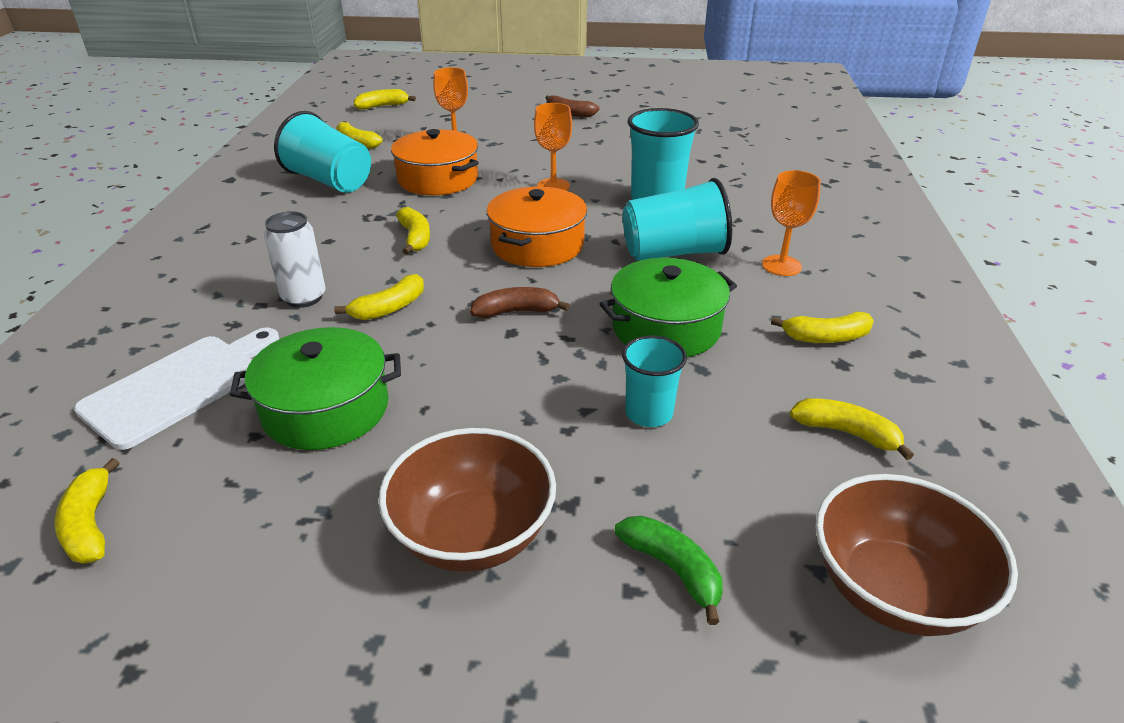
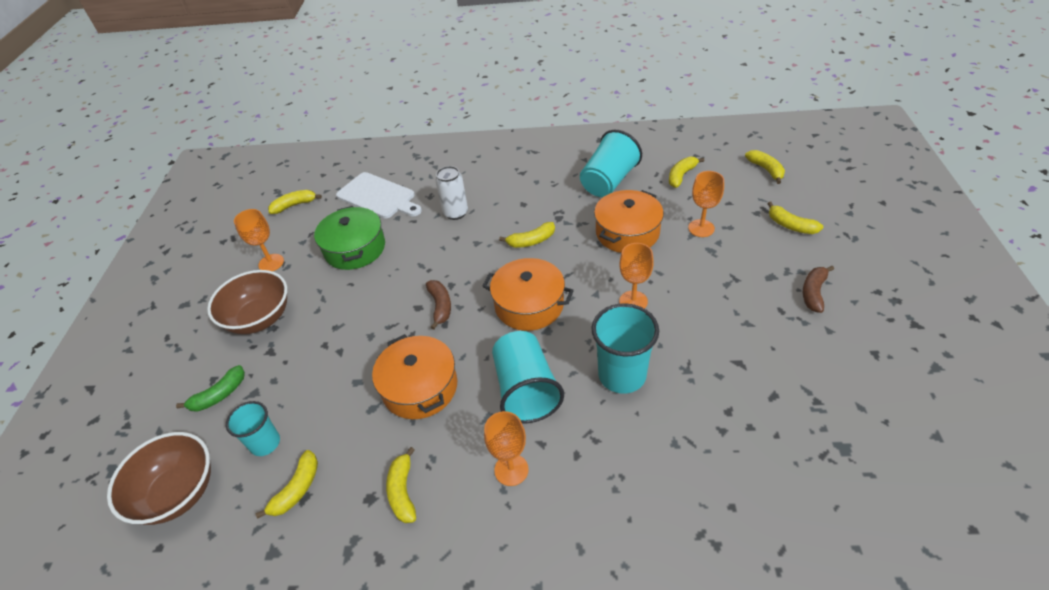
camera: 90 degrees right, 10 degrees up
yellow banana [334,274,424,320] -> yellow banana moved to [767,201,823,234]
green pot [600,258,737,357] -> orange pot [372,334,457,419]
turquoise cup [622,335,687,427] -> turquoise cup moved to [226,401,280,456]
none -> orange goblet [234,209,284,271]

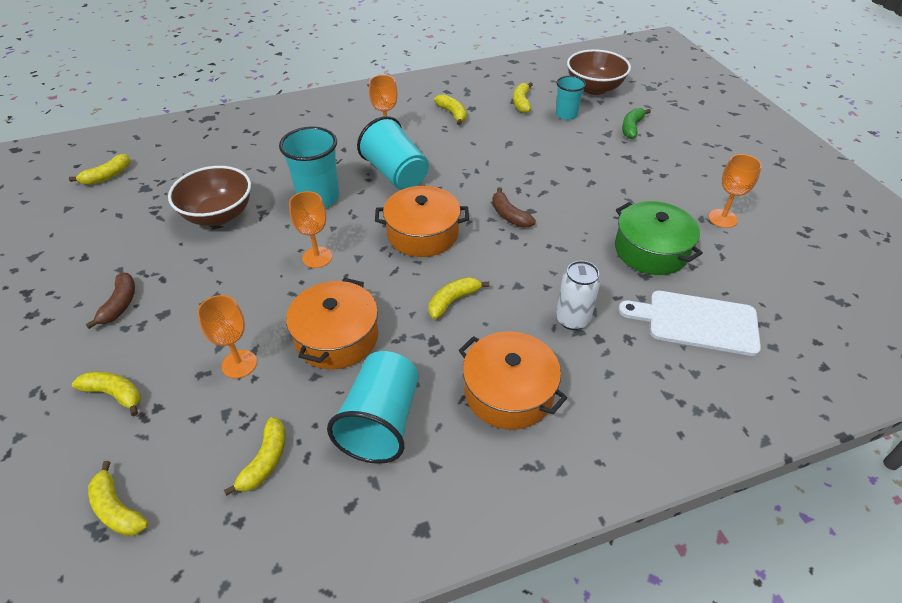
camera: 155 degrees right, 0 degrees up
brown bowl [207,270,287,334] -> brown bowl moved to [168,166,251,226]
yellow banana [268,190,322,214] -> yellow banana moved to [69,154,131,185]
orange pot [372,334,457,419] -> orange pot moved to [459,332,567,430]

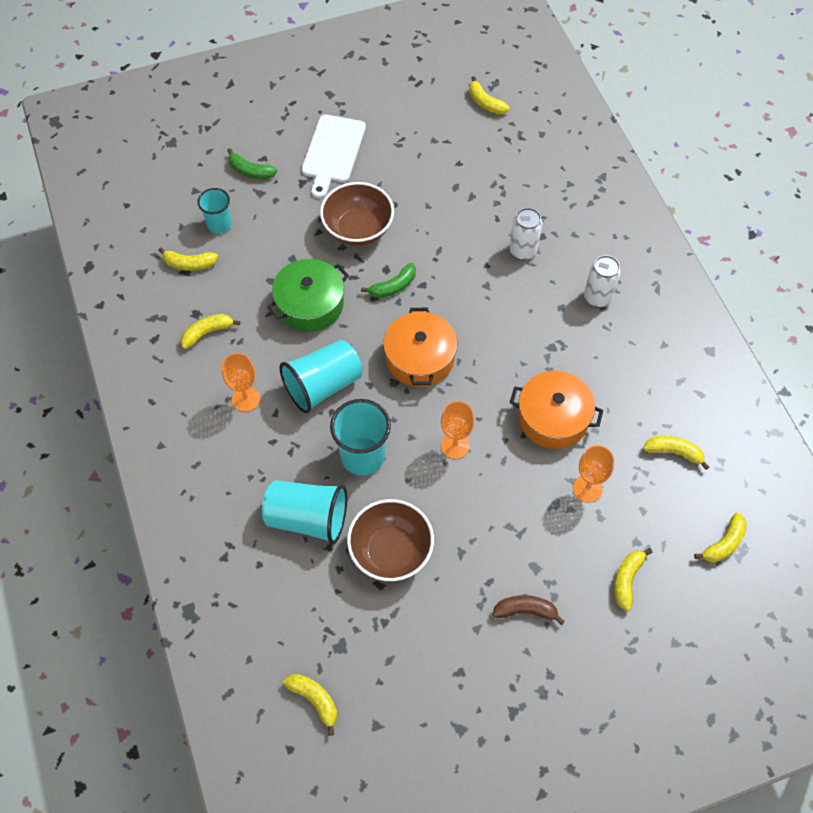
camera: 90 degrees left, 15 degrees up
turquoise cup [327,351,419,464] -> turquoise cup moved to [262,480,347,544]
yellow banana [429,277,489,319] -> yellow banana moved to [469,76,509,114]
orange pot [459,332,567,430] -> white can [584,255,621,307]
brown banana [492,187,536,228] -> green banana [361,263,416,298]
brown bowl [567,49,631,95] -> brown bowl moved to [320,182,394,246]
green pot [615,201,703,275] -> green pot moved to [267,259,349,332]
white cutting board [618,291,761,356] -> white cutting board moved to [302,115,366,198]
orange goblet [708,154,762,228] -> none

